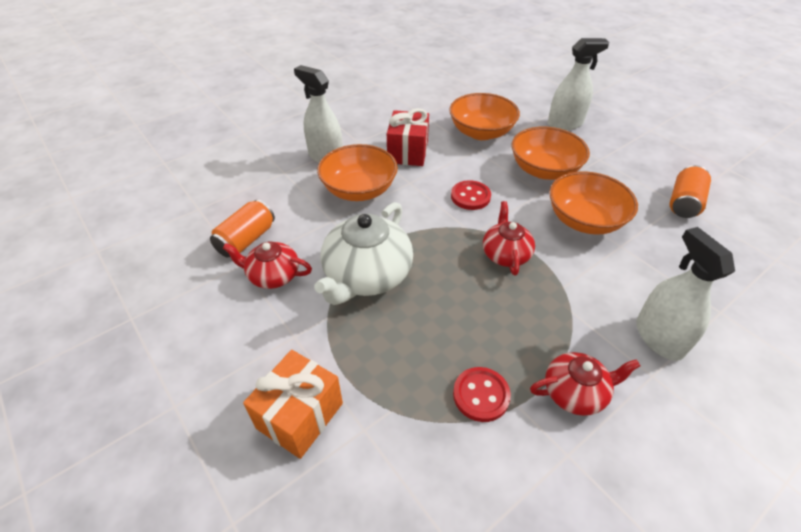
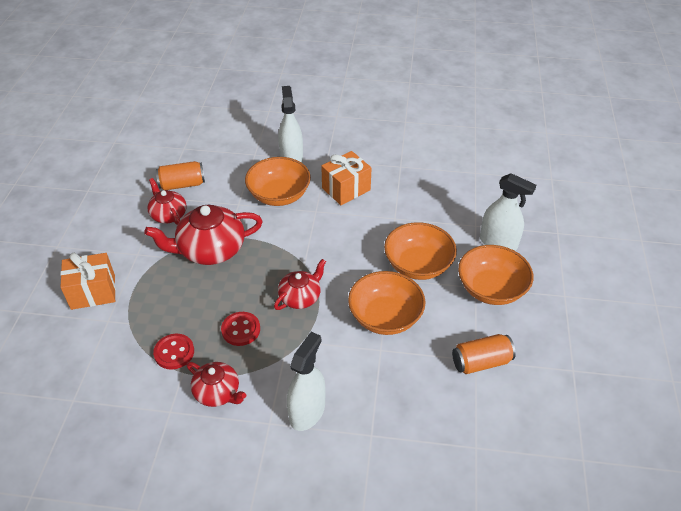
camera: 45 degrees right, 0 degrees up
white teapot [314,202,413,305] -> red teapot [144,205,263,265]
red gift [387,108,429,166] -> orange gift [321,151,372,205]
orange bowl [449,93,520,140] -> orange bowl moved to [458,245,533,305]
red button [451,180,491,210] -> red button moved to [221,312,260,346]

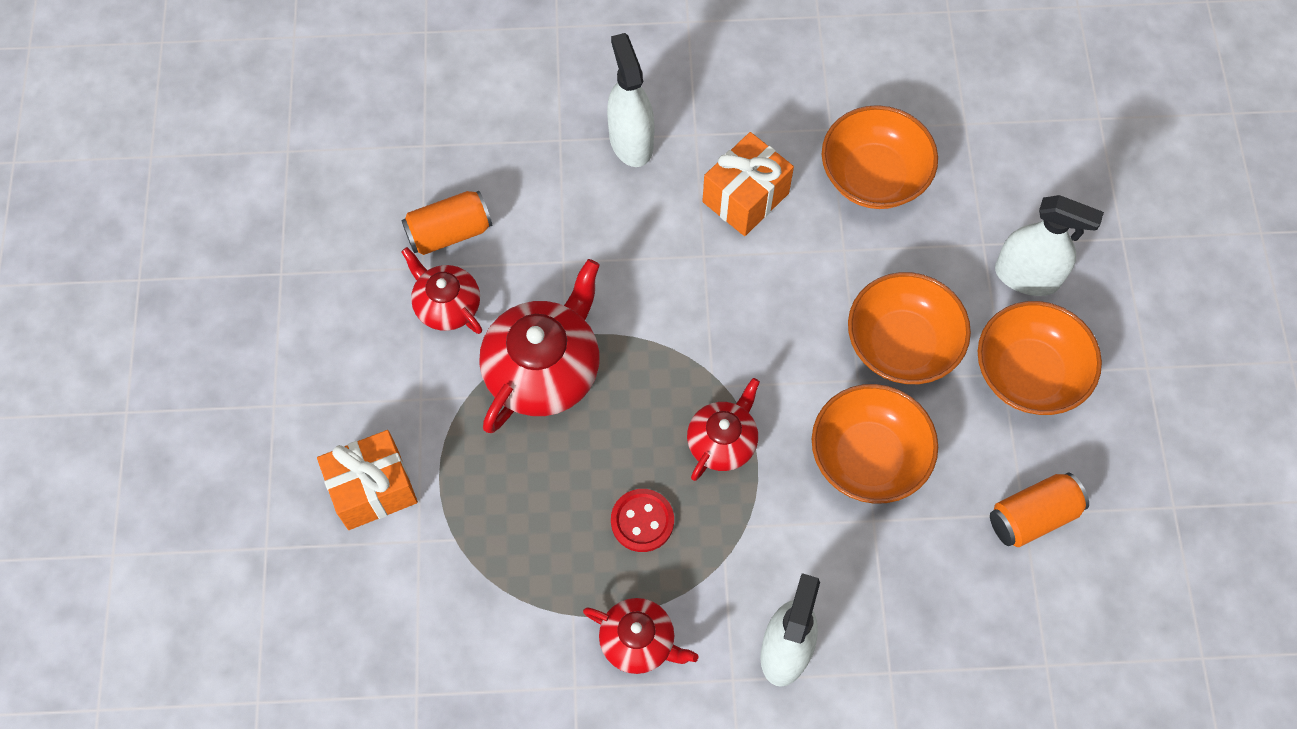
camera: 10 degrees left, 20 degrees up
red teapot [144,205,263,265] -> red teapot turned 150 degrees clockwise [479,259,600,433]
red button [153,334,194,370] -> none
orange bowl [245,157,311,206] -> orange bowl moved to [822,105,938,209]

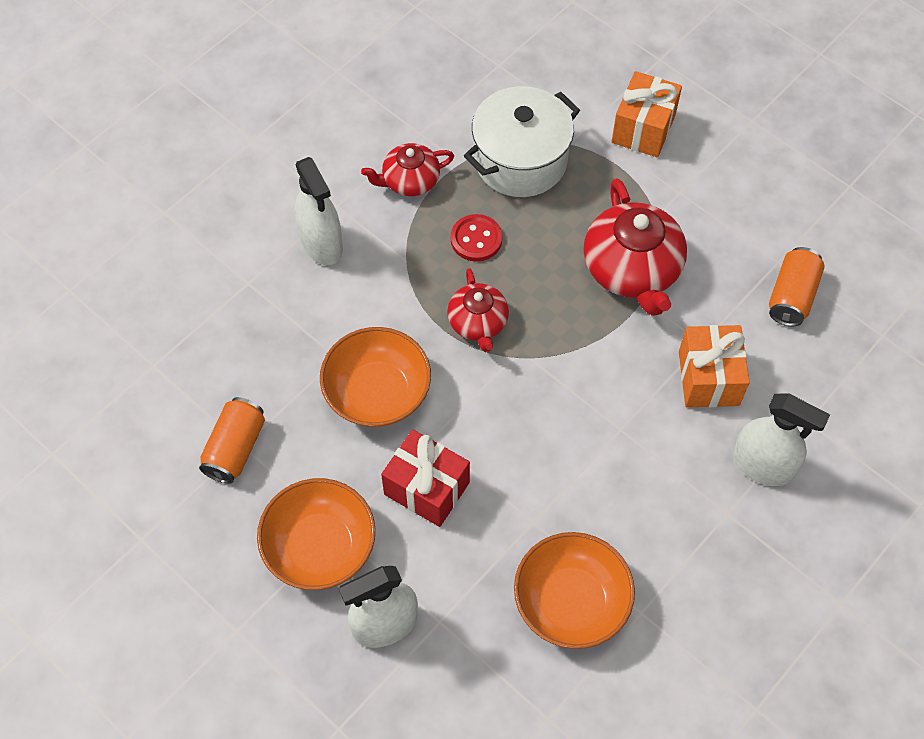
camera: 135 degrees right, 5 degrees down
red teapot [401,247,482,334] -> none
orange gift [702,132,794,236] -> orange gift moved to [679,325,750,407]
orange bowl [848,272,971,384] -> red gift [381,429,470,527]
none -> white pot [464,86,580,197]

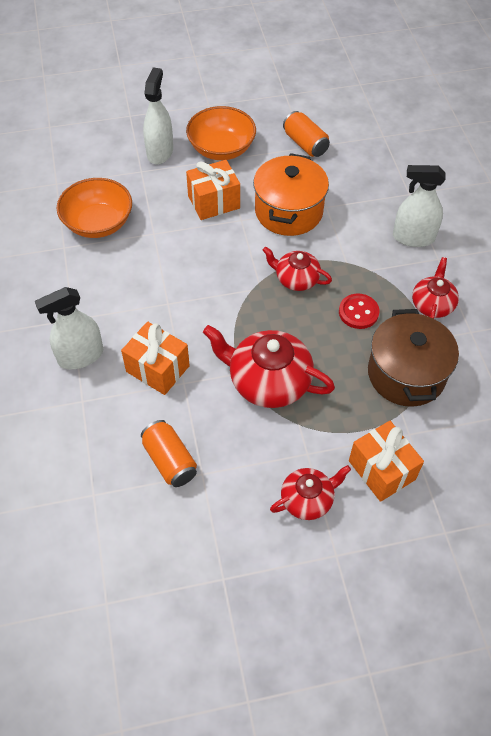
camera: 125 degrees right, 5 degrees down
orange bowl [320,327,431,427] -> orange pot [253,153,329,236]
red gift [381,429,470,527] -> orange gift [186,160,240,220]
white pot [464,86,580,197] -> brown pot [368,309,459,407]
none -> red teapot [270,465,351,520]

